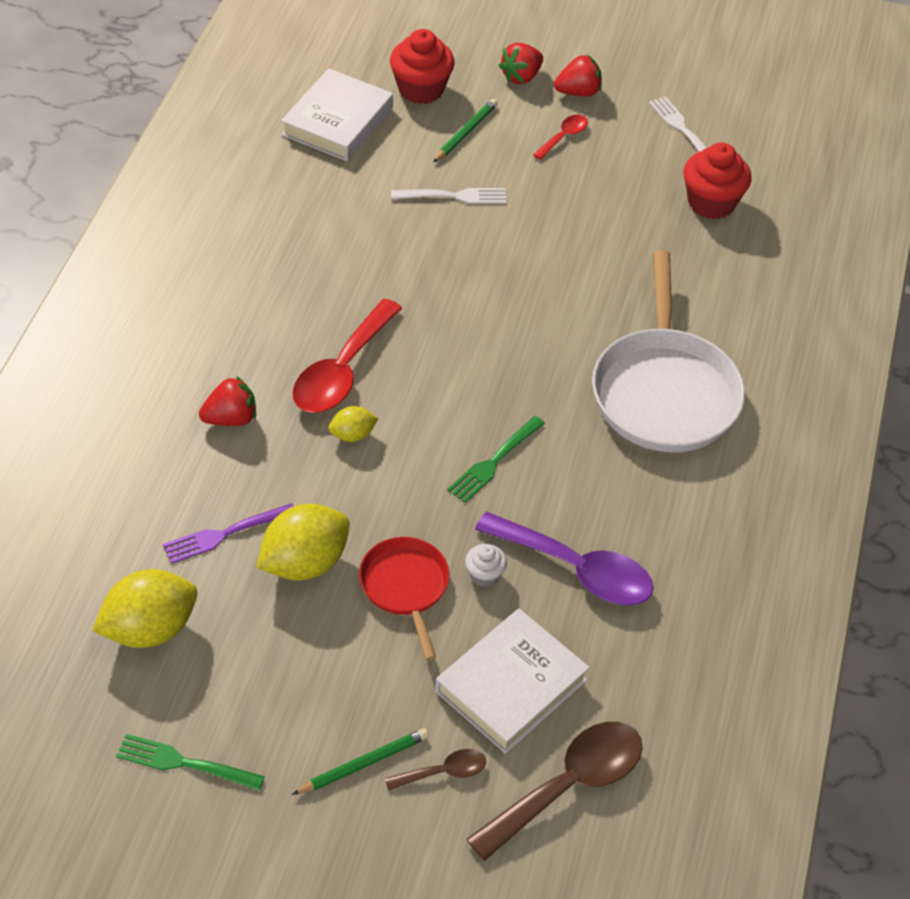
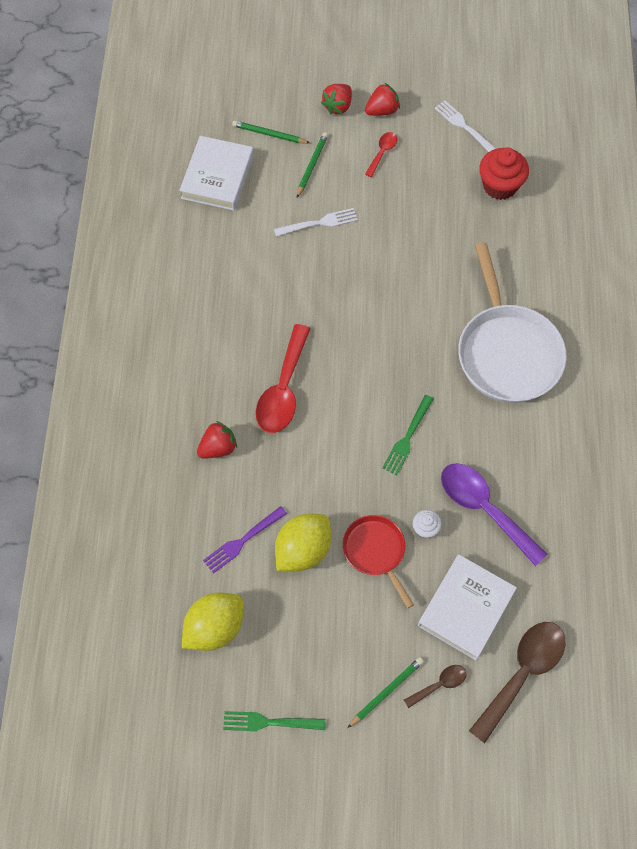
camera: 10 degrees left, 15 degrees up
yellow lemon [329,406,378,442] -> none
red cupcake [390,29,455,104] -> green pencil [232,120,310,144]
purple spoon [475,512,654,605] -> purple spoon turned 150 degrees counterclockwise [441,463,547,566]

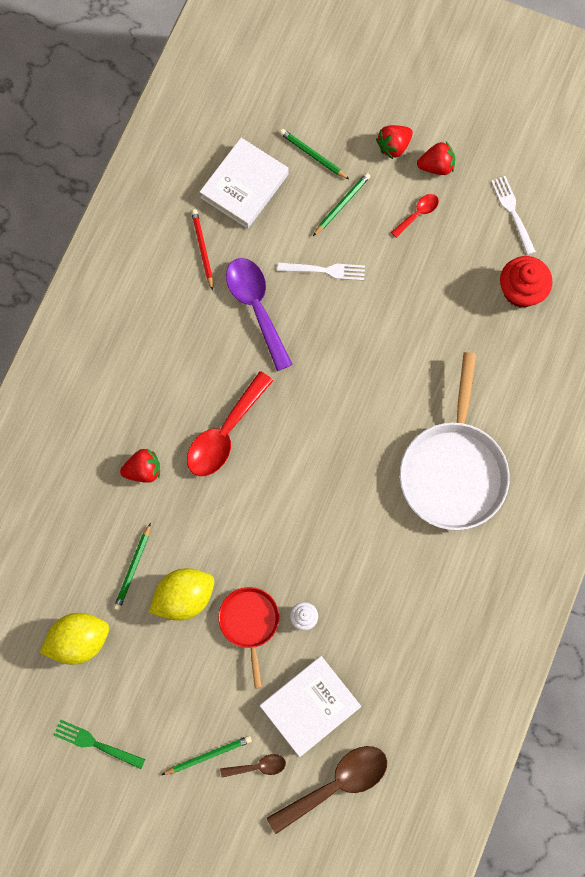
camera: 20 degrees right, 10 degrees up
purple fork [203,506,287,573] -> green pencil [114,523,151,611]
green fork [382,395,434,475] -> none
purple spoon [441,463,547,566] -> purple spoon moved to [226,258,293,371]
none -> red pencil [191,209,213,291]

